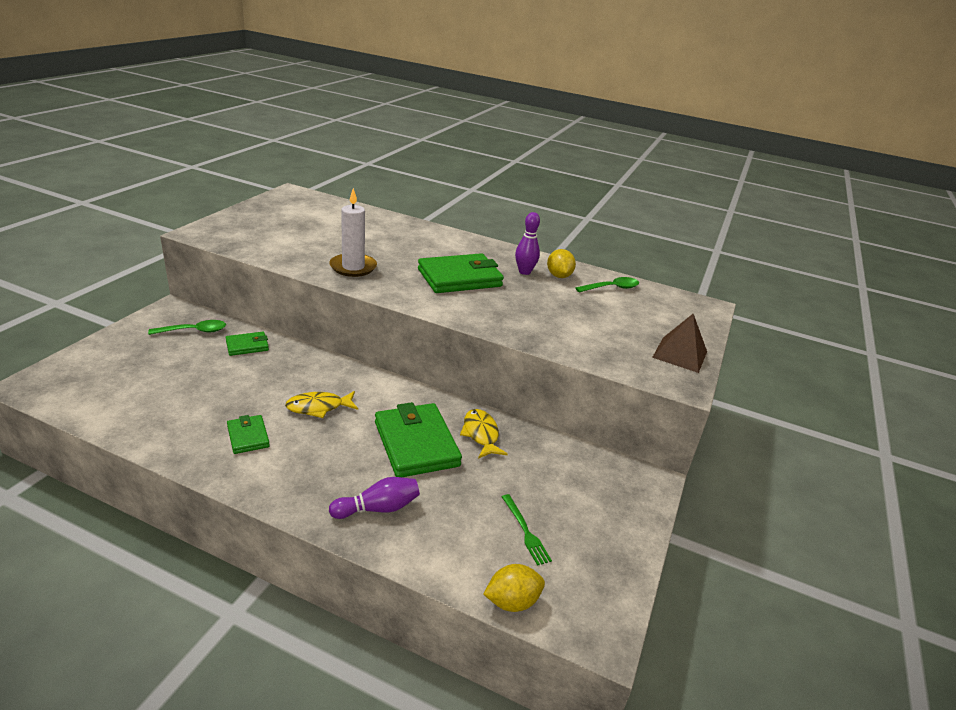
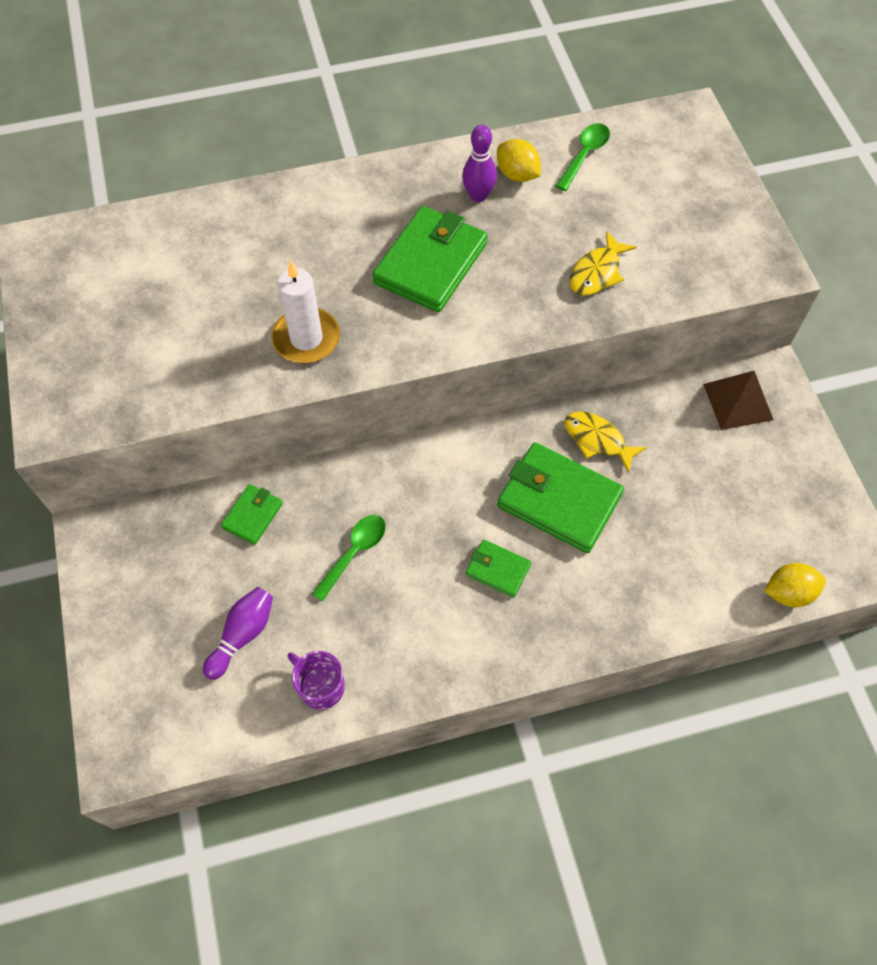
camera: 35 degrees left, 30 degrees up
green spoon [148,320,226,335] -> green spoon moved to [312,515,386,601]
green wallet [227,415,270,454] -> green wallet moved to [466,540,531,598]
yellow fish [285,391,358,418] -> yellow fish moved to [570,231,636,296]
purple bowling pin [329,477,420,519] -> purple bowling pin moved to [203,587,273,680]
yellow lemon [483,564,545,612] -> yellow lemon turned 45 degrees clockwise [765,563,826,607]
green fork [502,494,552,566] -> none
brown pyramid [652,314,707,373] -> brown pyramid moved to [703,371,774,430]
none -> purple mug [287,651,345,710]

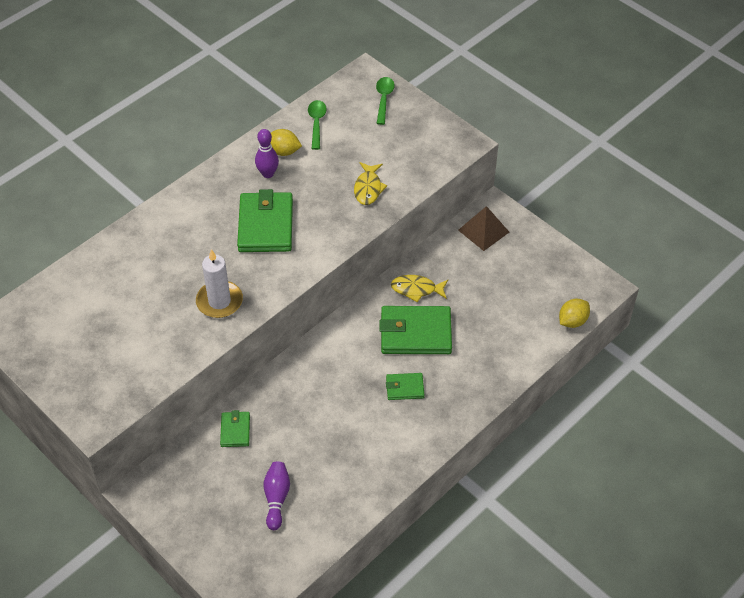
camera: 30 degrees left, 10 degrees down
purple mug [287,651,345,710] -> none
green spoon [312,515,386,601] -> green spoon moved to [376,77,395,125]

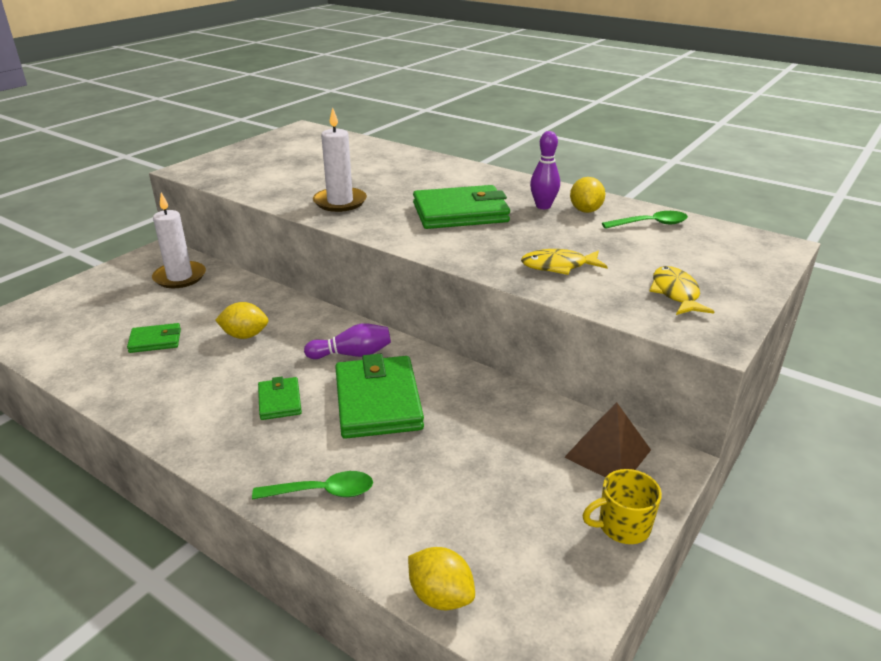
camera: 80 degrees right, 20 degrees down
green wallet [220,410,250,447] -> green wallet moved to [127,323,181,353]
purple bowling pin [263,461,290,530] -> purple bowling pin moved to [304,323,391,359]
green spoon [376,77,395,125] -> green spoon moved to [252,471,373,499]
yellow fish [391,275,448,302] -> yellow fish moved to [649,266,715,315]
none -> white candle [152,193,206,288]
none -> yellow lemon [215,302,268,339]
none -> yellow mug [583,469,662,544]

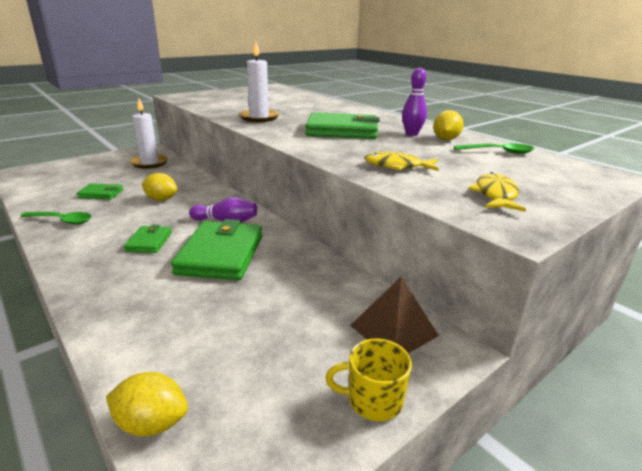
camera: 15 degrees right, 5 degrees down
green spoon [252,471,373,499] -> green spoon moved to [20,212,92,224]
yellow lemon [408,547,475,610] -> yellow lemon turned 45 degrees counterclockwise [106,372,188,437]

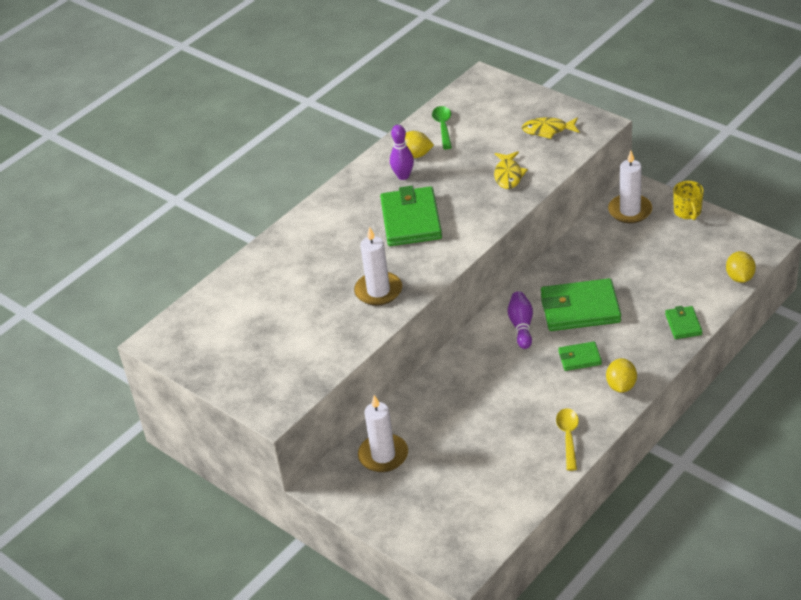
camera: 95 degrees left, 15 degrees up
green spoon [20,212,92,224] -> yellow spoon [556,408,579,471]
green wallet [77,183,123,200] -> green wallet moved to [665,306,702,339]
yellow lemon [142,173,177,201] -> yellow lemon moved to [606,358,637,393]
brown pyramid [350,277,439,353] -> white candle [608,151,652,223]

